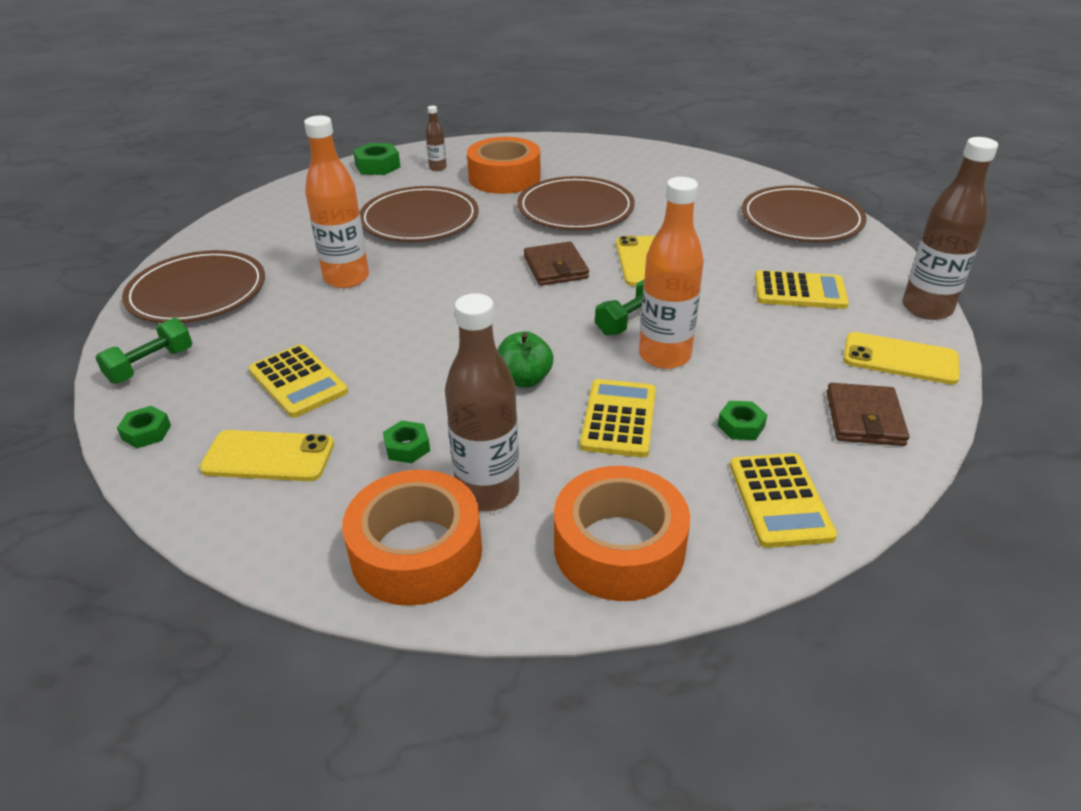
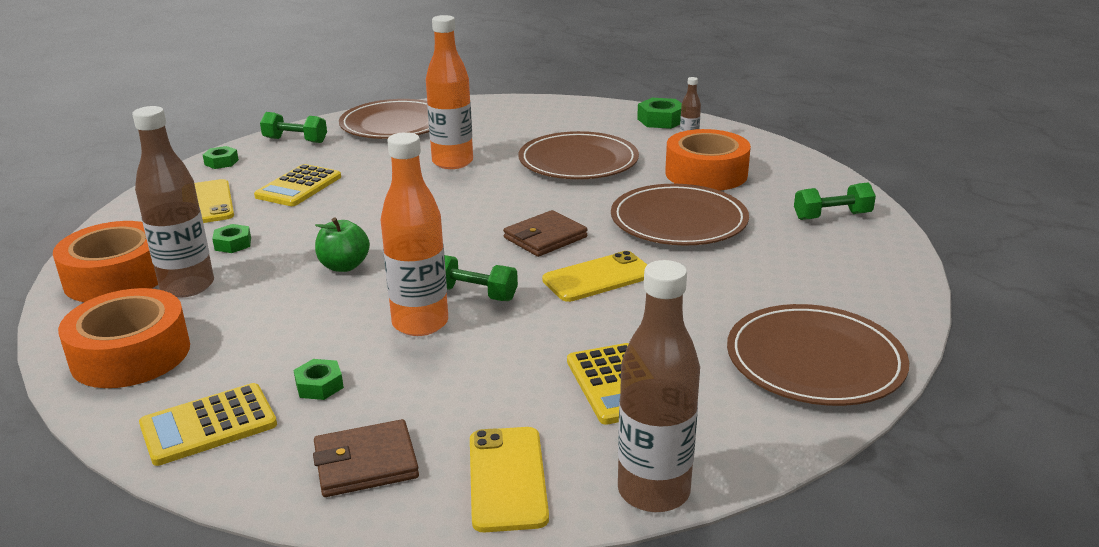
camera: 65 degrees right, 10 degrees down
yellow calculator [580,379,656,457] -> none
none -> green dumbbell [794,183,876,220]

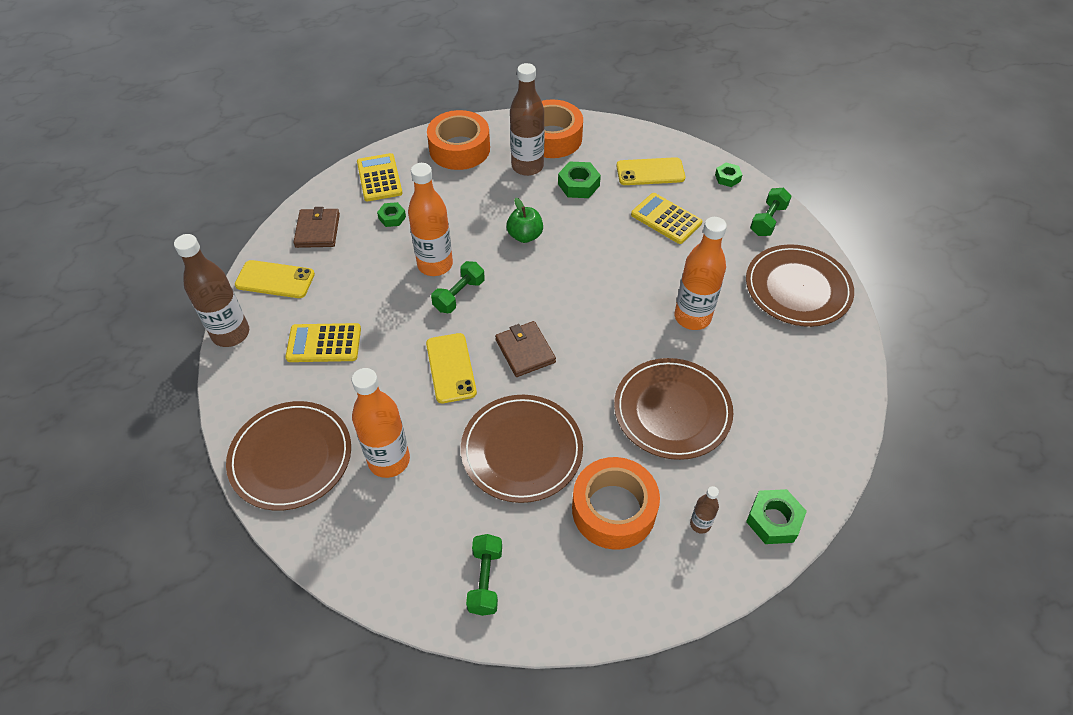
camera: 105 degrees right, 25 degrees up
green nut [212,224,251,253] -> green nut [558,162,601,198], size x1.58
none -> orange bottle [352,368,410,478]

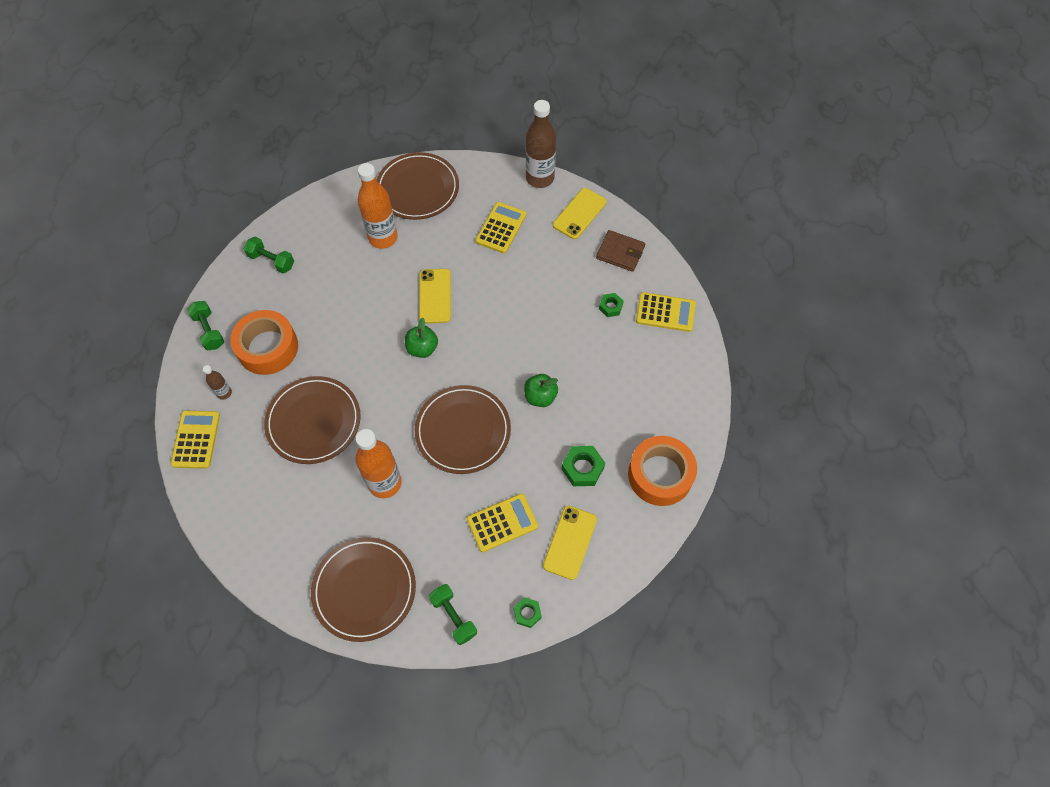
camera: 115 degrees right, 10 degrees up
orange bottle [408,163,453,276] -> none
yellow phone [426,333,477,403] -> yellow phone turned 75 degrees clockwise [419,269,451,324]
orange tape [427,110,490,170] -> none
green dumbbell [431,261,485,313] -> green dumbbell moved to [187,301,224,350]
brown plate [461,395,583,503] -> brown plate moved to [415,385,511,474]
brown wallet [495,321,556,377] -> green apple [405,318,438,358]
brown bottle [510,63,545,176] -> none
green nut [746,489,807,544] -> yellow calculator [170,410,220,469]

